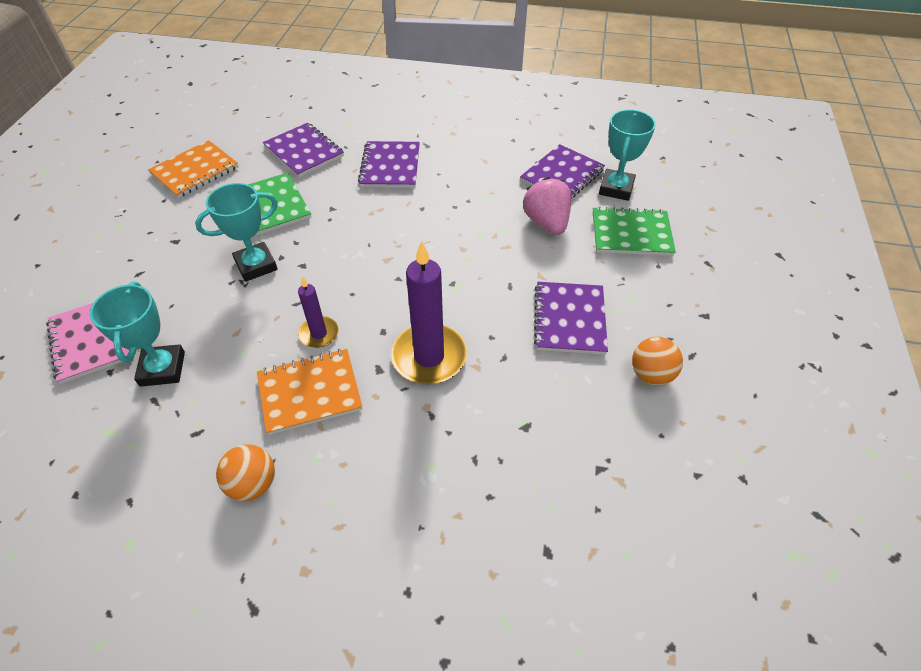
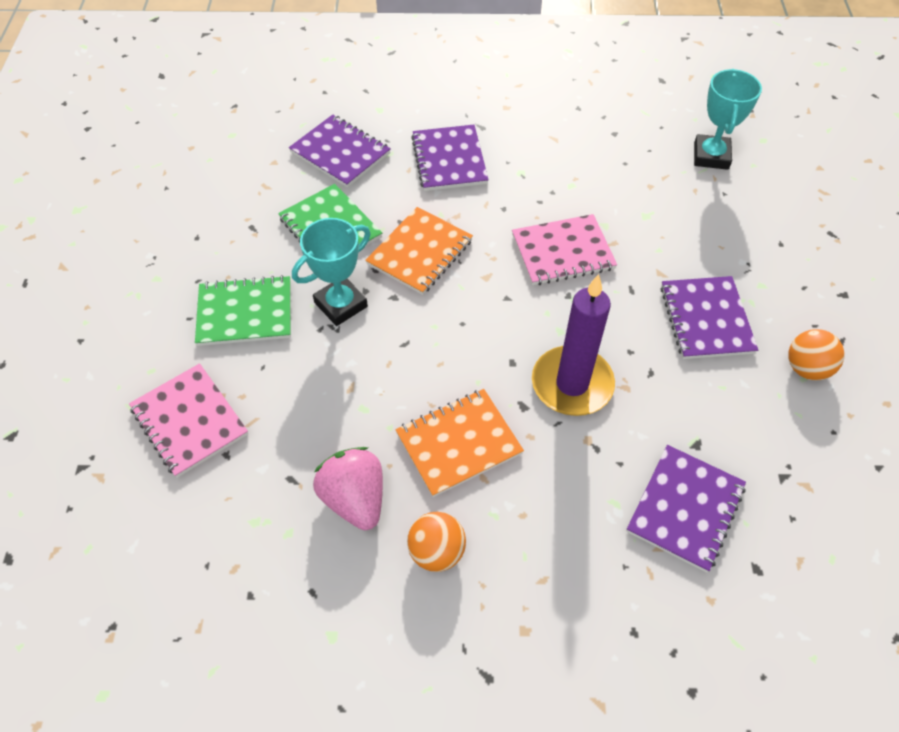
camera: 10 degrees left, 5 degrees up
turquoise trophy [90,281,185,387] -> none
orange notebook [148,140,239,198] -> orange notebook moved to [365,207,473,295]
purple candle [298,276,339,348] -> none
purple notebook [520,144,605,200] -> purple notebook moved to [626,445,746,573]
pink strawberry [523,177,571,235] -> pink strawberry moved to [313,447,383,530]
green notebook [593,206,676,256] -> green notebook moved to [195,275,291,346]
none -> pink notebook [512,214,617,285]

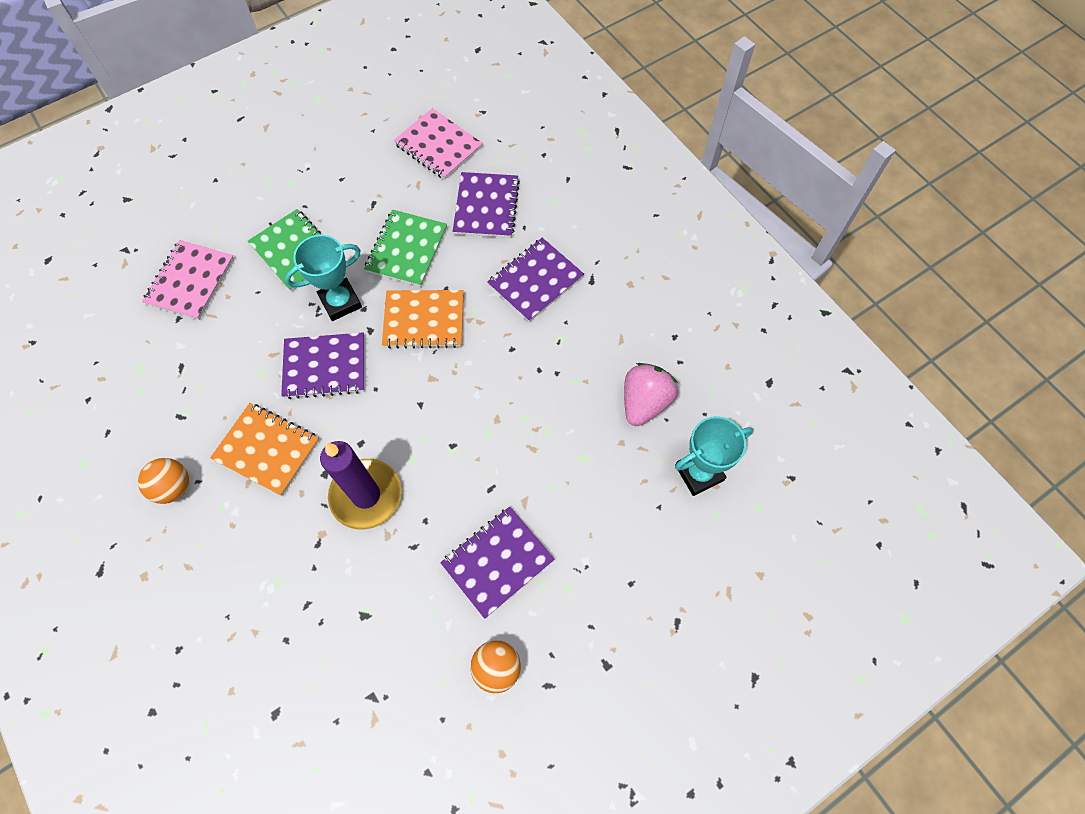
camera: 55 degrees right, 10 degrees up
turquoise trophy [292,218,371,326] -> turquoise trophy turned 45 degrees counterclockwise [285,235,362,321]
pink strawberry [313,447,383,530] -> pink strawberry moved to [624,363,678,426]
pink notebook [512,214,617,285] -> pink notebook moved to [394,108,483,180]
purple notebook [626,445,746,573] -> purple notebook moved to [281,332,364,399]

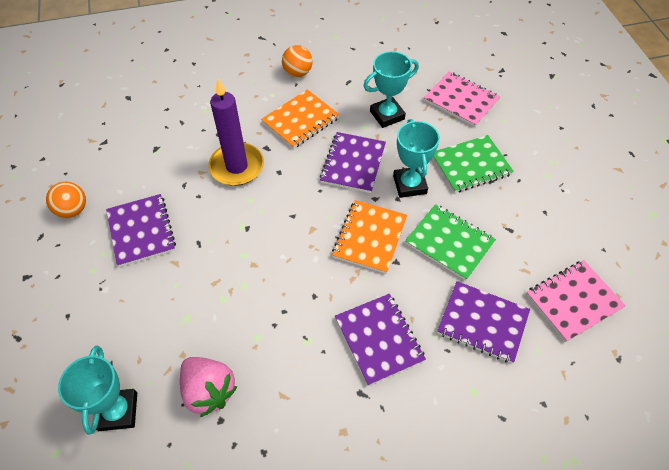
camera: 110 degrees right, 10 degrees down
none -> turquoise trophy [363,51,419,128]

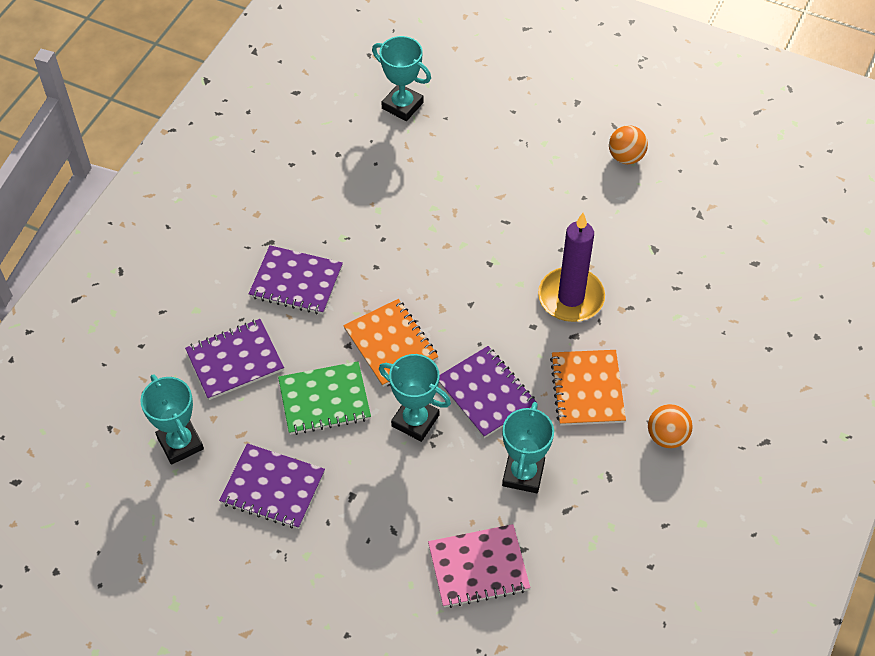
camera: 130 degrees right, 0 degrees up
purple notebook [106,194,176,267] -> purple notebook moved to [219,443,325,529]
pink strawberry [180,357,237,417] -> none
green notebook [433,135,514,193] -> none
pink notebook [526,260,626,342] -> turquoise trophy [140,374,204,465]

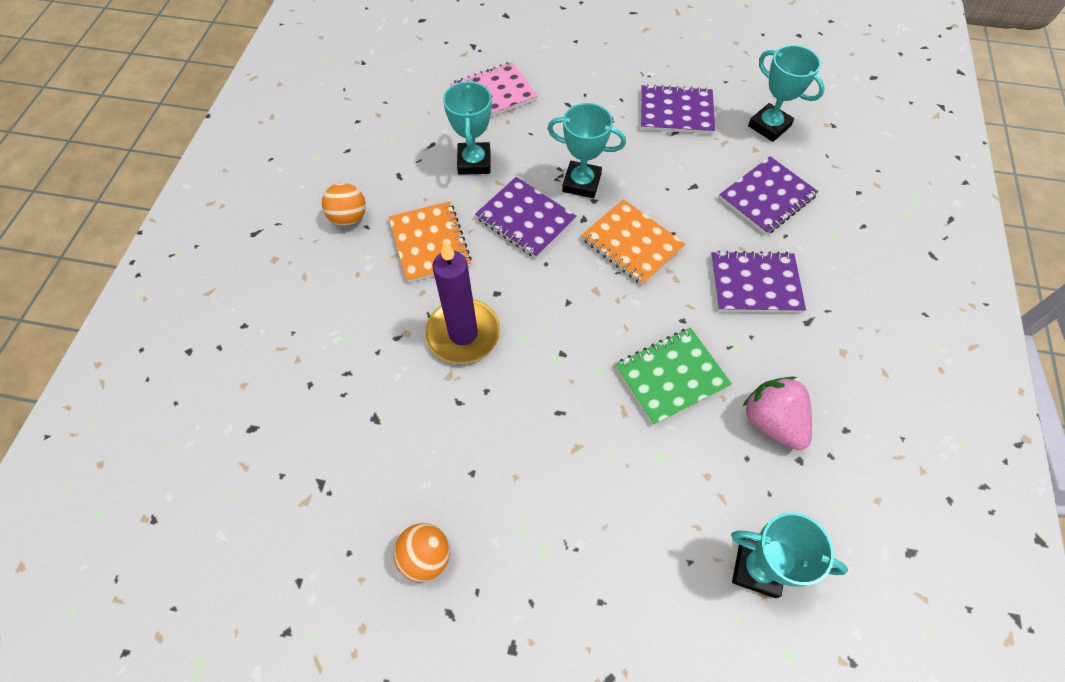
camera: 165 degrees right, 5 degrees up
green notebook [278,361,371,435] -> green notebook moved to [615,327,732,426]
none -> pink strawberry [743,376,812,450]

